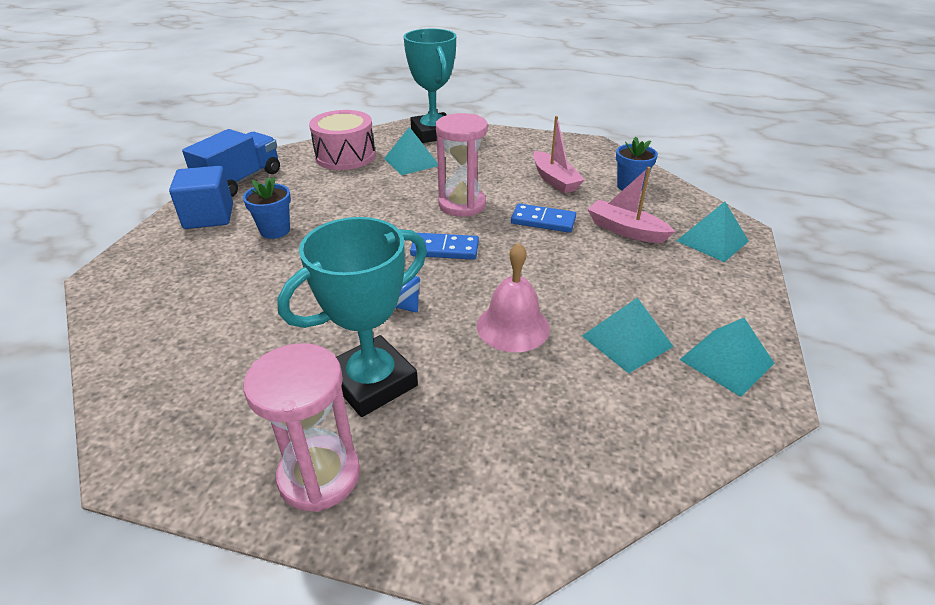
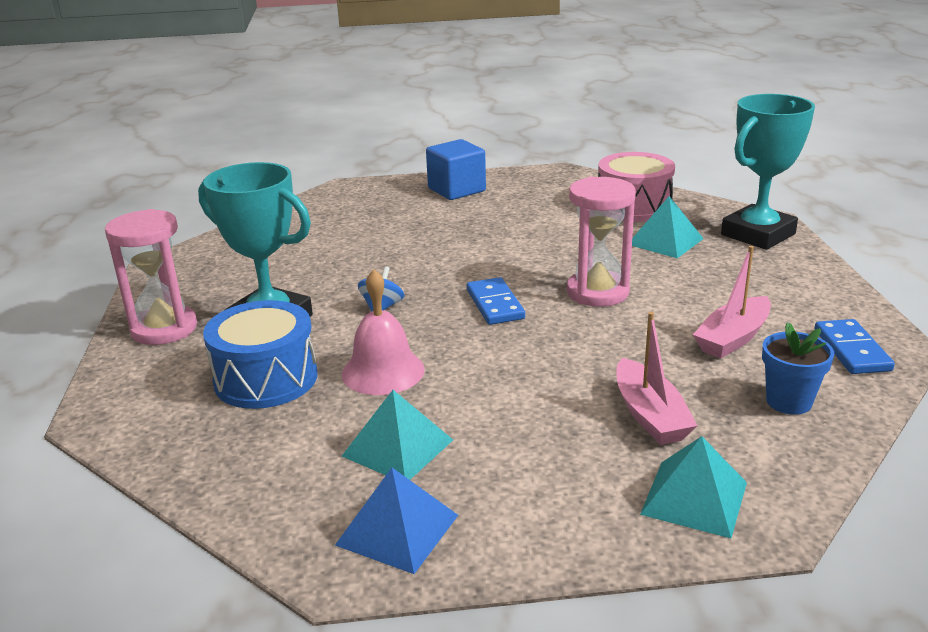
camera: 70 degrees right, 10 degrees down
blue truck [182,129,280,197] -> none
blue flower pot [243,177,291,239] -> none
blue domino [511,203,576,233] -> blue domino moved to [814,319,895,374]
pink boat [588,167,675,243] -> pink boat turned 150 degrees clockwise [616,312,697,445]
turquoise pyramid [679,318,775,397] -> blue pyramid [335,468,458,574]
none -> blue drum [203,300,318,409]

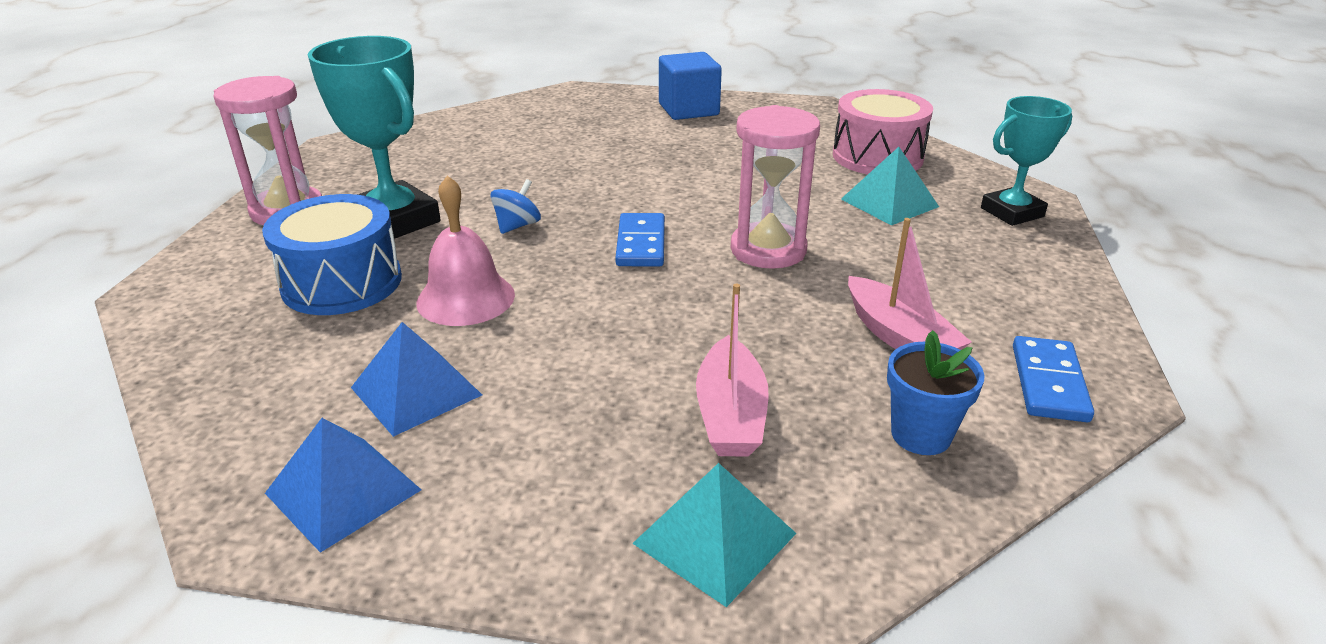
camera: 15 degrees right, 5 degrees up
turquoise pyramid [342,390,453,480] -> blue pyramid [351,322,482,437]
pink boat [693,246,771,359] -> pink boat turned 90 degrees counterclockwise [848,218,972,350]
turquoise trophy [721,94,815,250] -> turquoise trophy [981,96,1072,226], size x0.65

